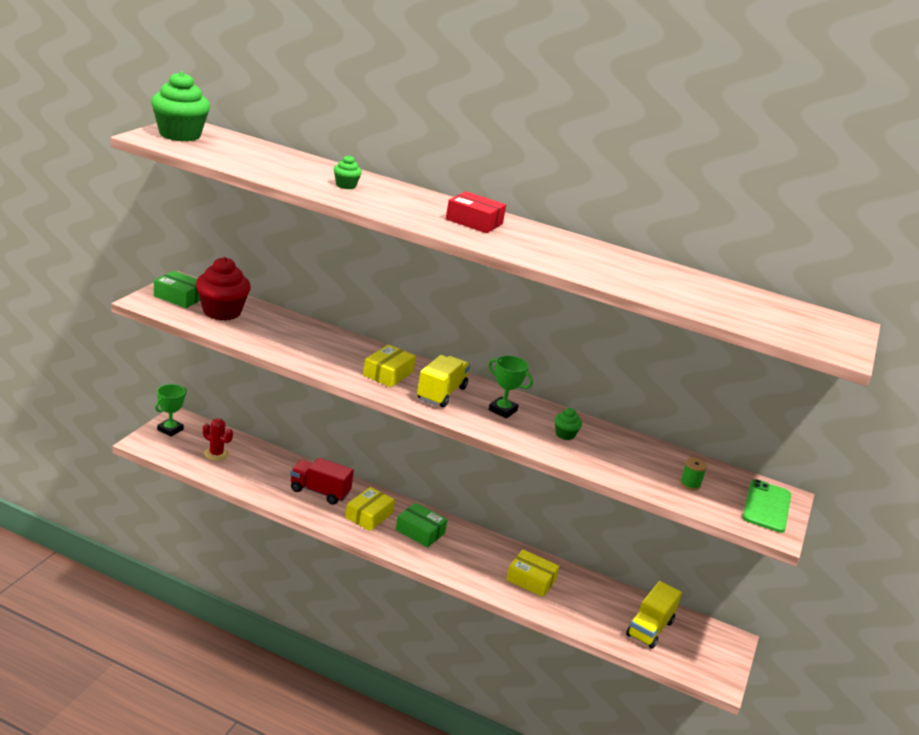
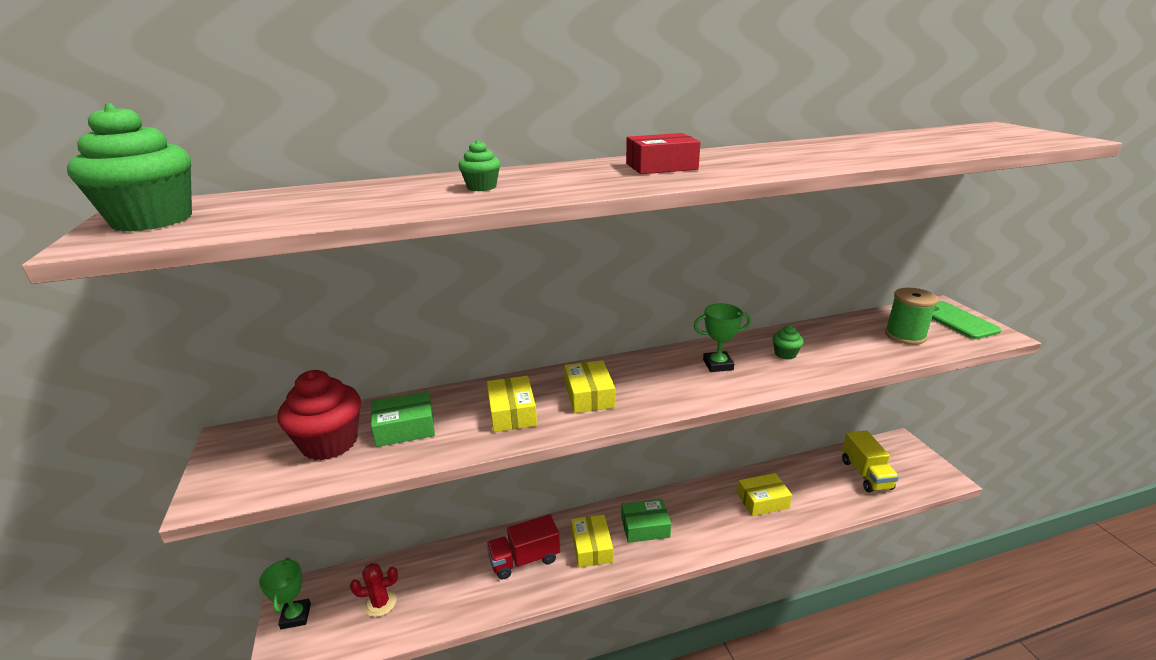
camera: 35 degrees left, 0 degrees up
green box [154,271,200,308] -> green box moved to [371,391,435,447]
yellow truck [417,355,470,408] -> none
green spool [680,458,707,490] -> green spool [885,288,938,345], size x1.84
none -> yellow box [487,376,537,432]

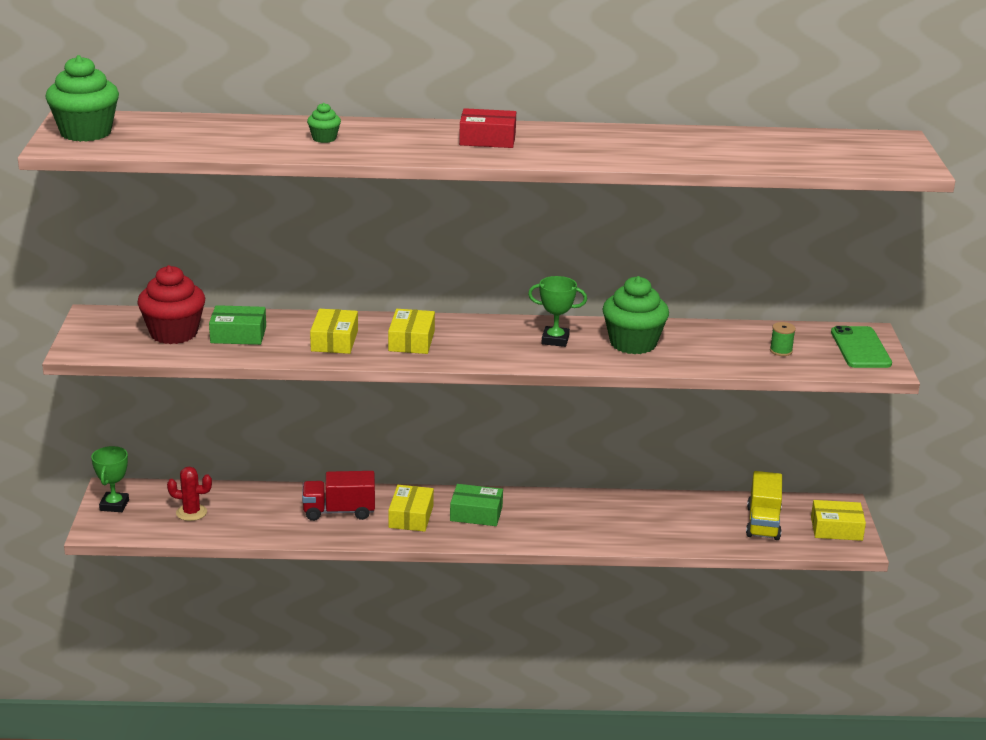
camera: 15 degrees right, 0 degrees up
yellow box [737,473,792,516] -> yellow box moved to [811,500,866,541]
green cupcake [773,325,804,360] -> green cupcake [602,276,669,354], size x2.12
green spool [885,288,938,345] -> green spool [770,322,796,356], size x0.54

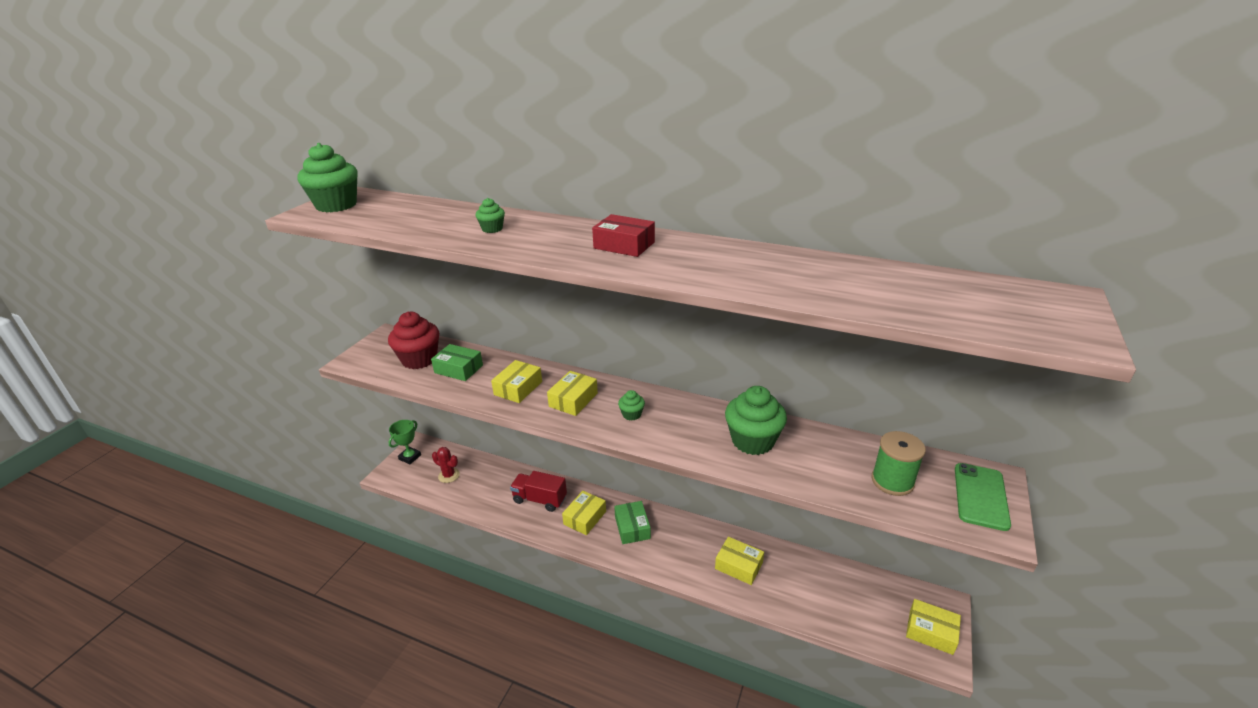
camera: 25 degrees right, 5 degrees up
green box [450,484,503,526] -> green box turned 45 degrees clockwise [614,501,651,544]
green trophy [528,276,587,347] -> none
yellow truck [746,471,782,540] -> none
green spool [770,322,796,356] -> green spool [871,431,926,496], size x1.84
none -> green cupcake [618,390,645,421]
none -> yellow box [715,537,764,585]

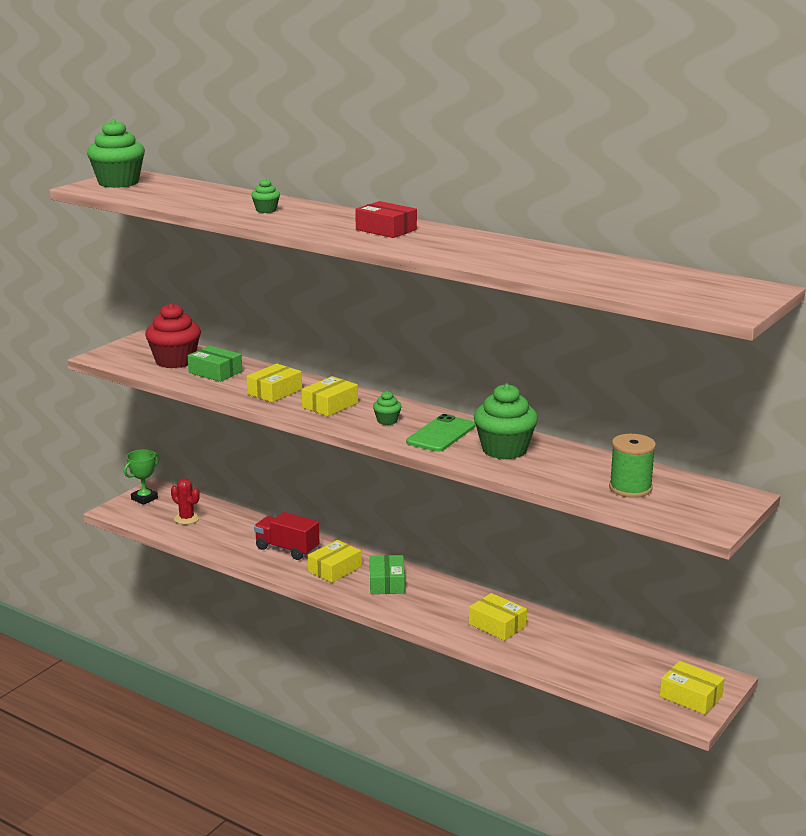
camera: 10 degrees right, 10 degrees down
green phone [955,463,1011,531] -> green phone moved to [406,414,475,452]

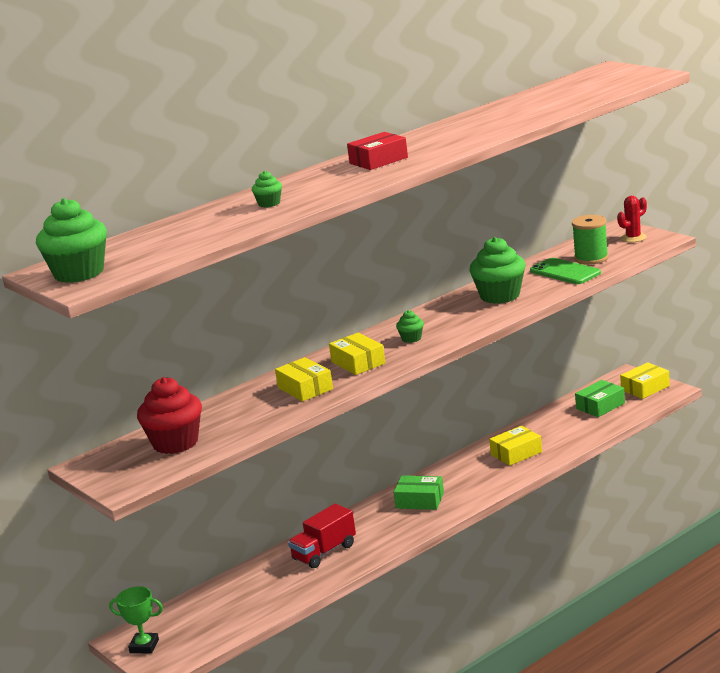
camera: 70 degrees left, 0 degrees up
green trophy [124,449,160,505] -> green trophy turned 45 degrees counterclockwise [109,586,163,654]
red cactus [171,478,200,524] -> red cactus moved to [617,196,647,242]
green box [188,346,242,382] -> green box moved to [575,380,625,417]
yellow box [308,540,361,583] -> none
green phone [406,414,475,452] -> green phone moved to [530,258,601,284]

